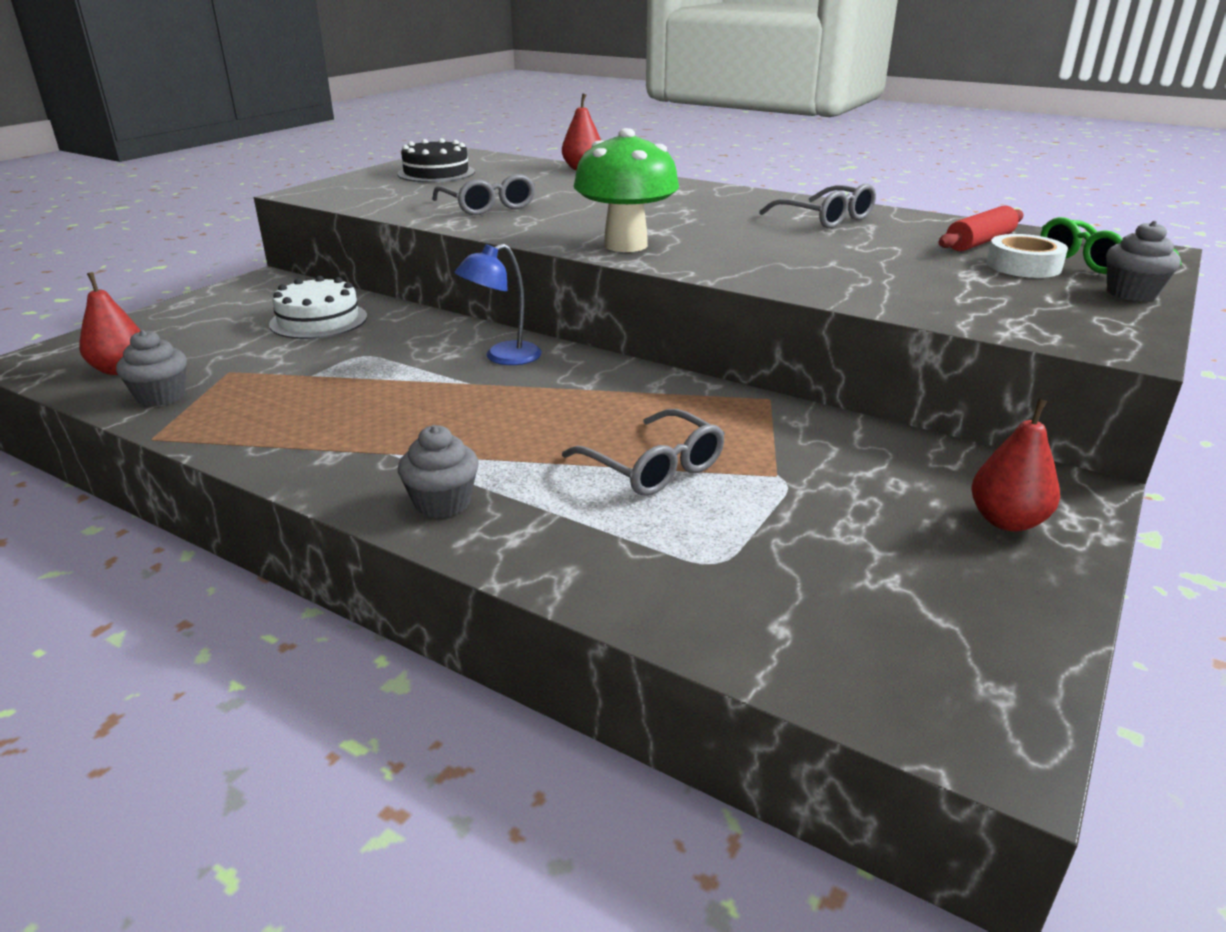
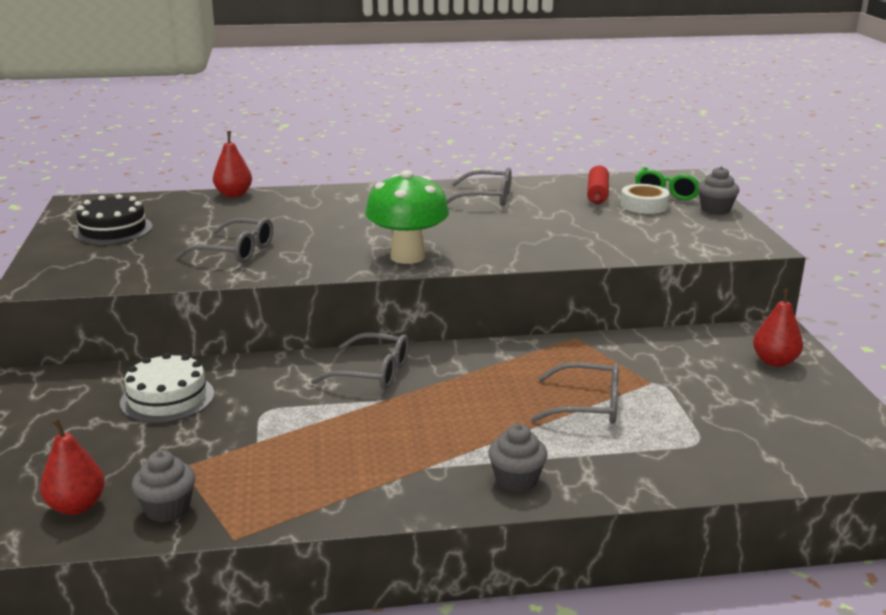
camera: 40 degrees left, 5 degrees down
blue lamp [454,244,542,365] -> grey glasses [311,333,409,390]

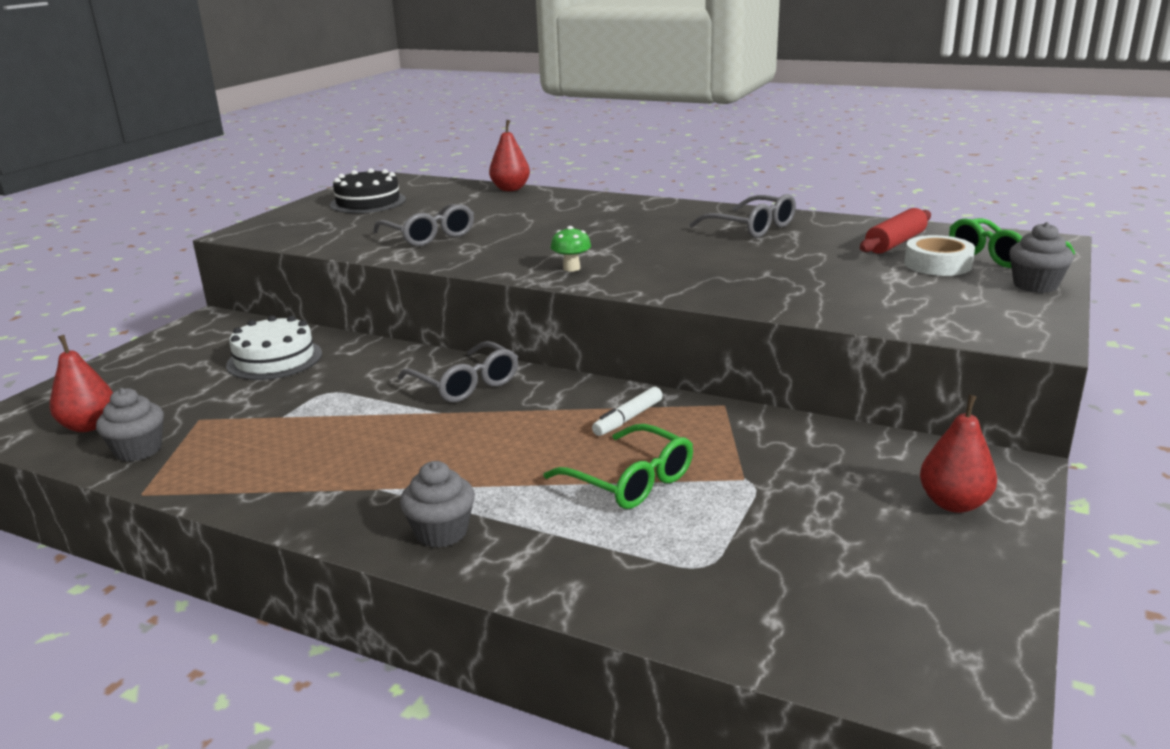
camera: 35 degrees right, 0 degrees up
green mushroom [365,170,449,264] -> green mushroom [551,226,591,272], size x0.42
grey glasses [531,362,619,424] -> green glasses [543,424,693,509]
none -> white marker [592,387,663,436]

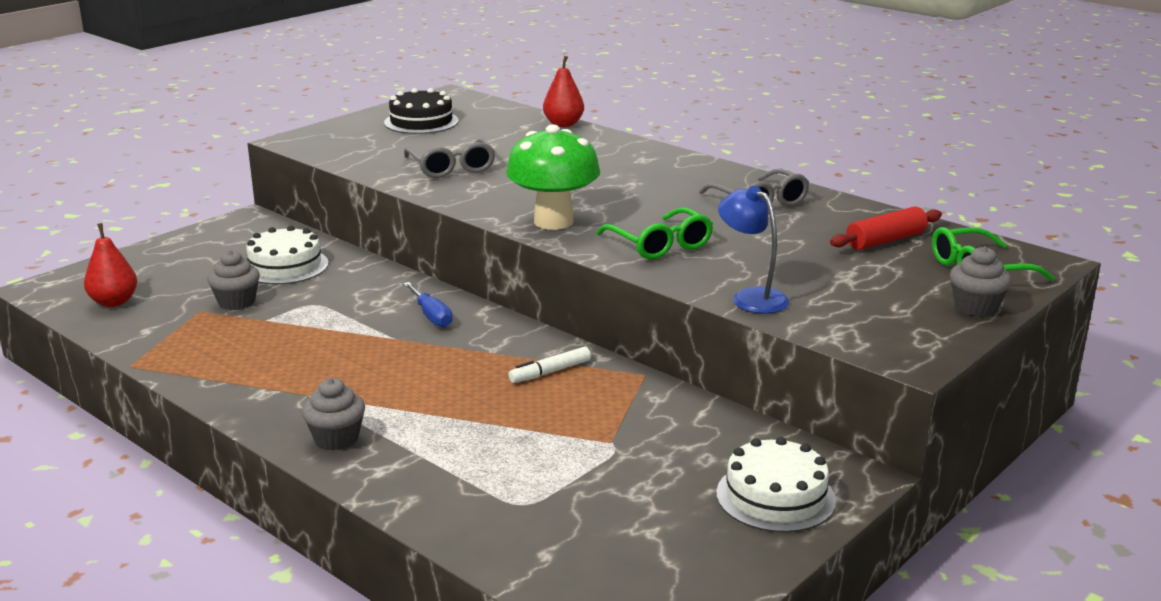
camera: 15 degrees right, 0 degrees up
grey cupcake [96,388,164,462] -> grey cupcake moved to [207,250,260,310]
grey glasses [398,341,518,403] -> blue screwdriver [403,282,453,328]
green glasses [543,424,693,509] -> green glasses moved to [596,207,713,260]
green mushroom [551,226,591,272] -> green mushroom [506,124,600,230], size x2.39
white tape [904,235,975,276] -> none
red pear [920,395,997,513] -> white cake [716,437,836,533]
none -> blue lamp [718,186,789,314]

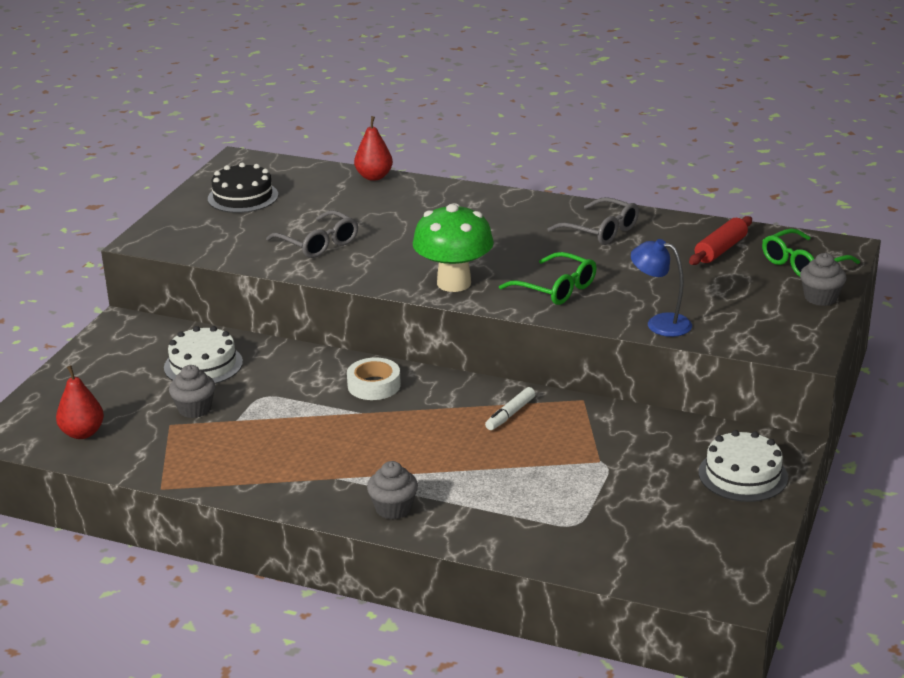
camera: 20 degrees left, 5 degrees up
blue screwdriver [403,282,453,328] -> white tape [347,358,401,400]

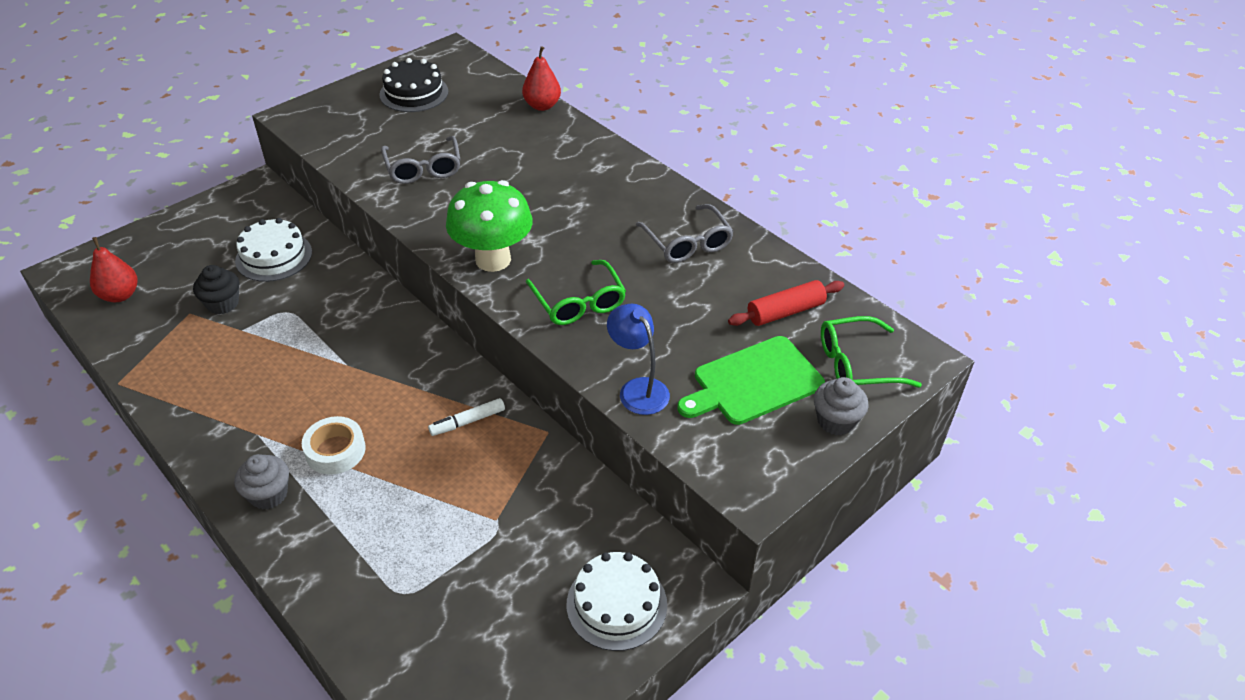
camera: 25 degrees right, 15 degrees up
grey cupcake [169,365,215,418] -> black cupcake [193,265,239,314]
white tape [347,358,401,400] -> white tape moved to [302,416,366,475]
none -> green cutting board [677,336,825,425]

